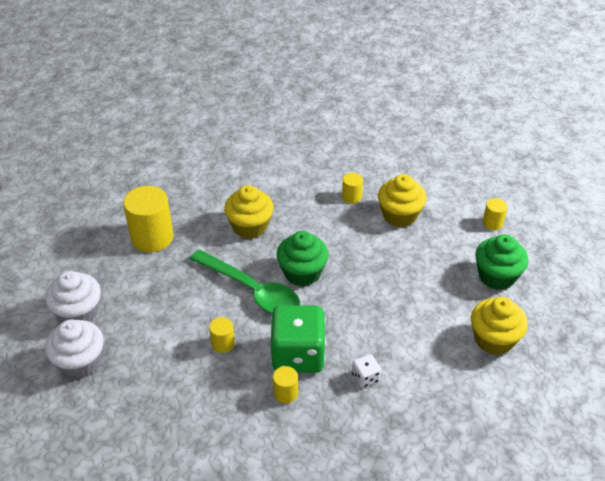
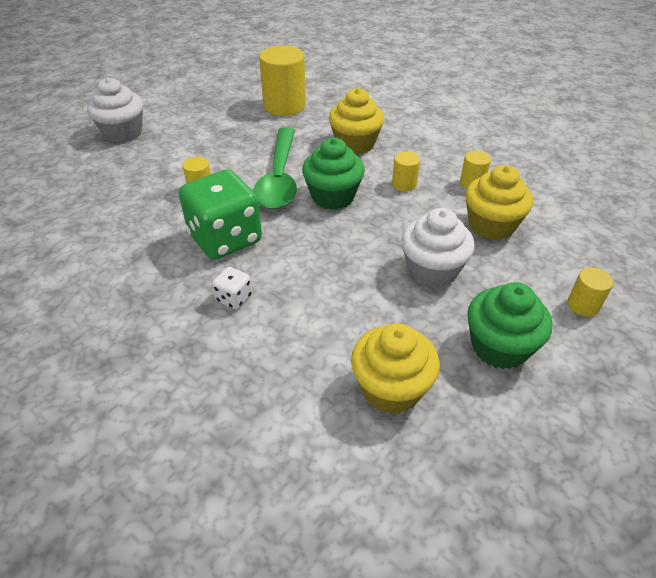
camera: 55 degrees right, 0 degrees up
white cupcake [45,271,101,322] -> white cupcake moved to [402,208,475,288]
yellow cylinder [273,366,298,404] -> yellow cylinder moved to [392,151,420,191]

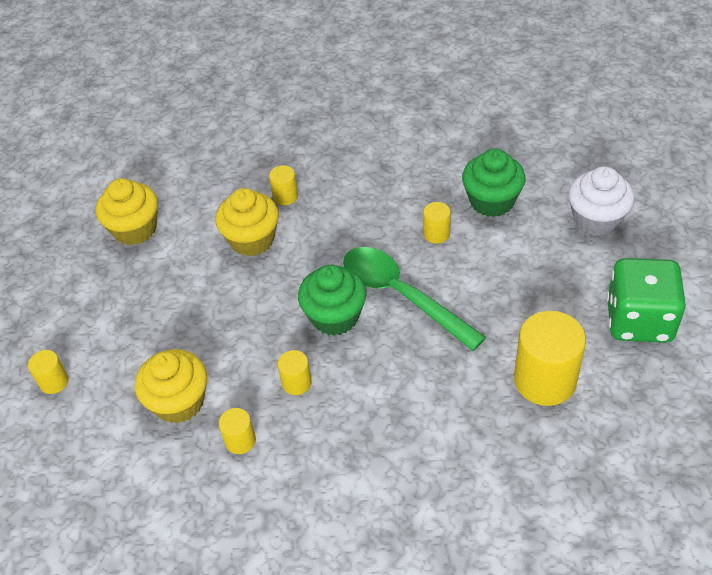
camera: 135 degrees right, 5 degrees up
green dice [179,170,262,260] -> green dice moved to [606,258,686,343]
white dice [212,267,252,309] -> yellow cylinder [269,165,298,205]
yellow cupcake [329,88,384,155] -> yellow cupcake moved to [215,188,279,256]
white cupcake [402,208,475,288] -> none
green cupcake [467,282,552,369] -> green cupcake moved to [462,149,526,217]

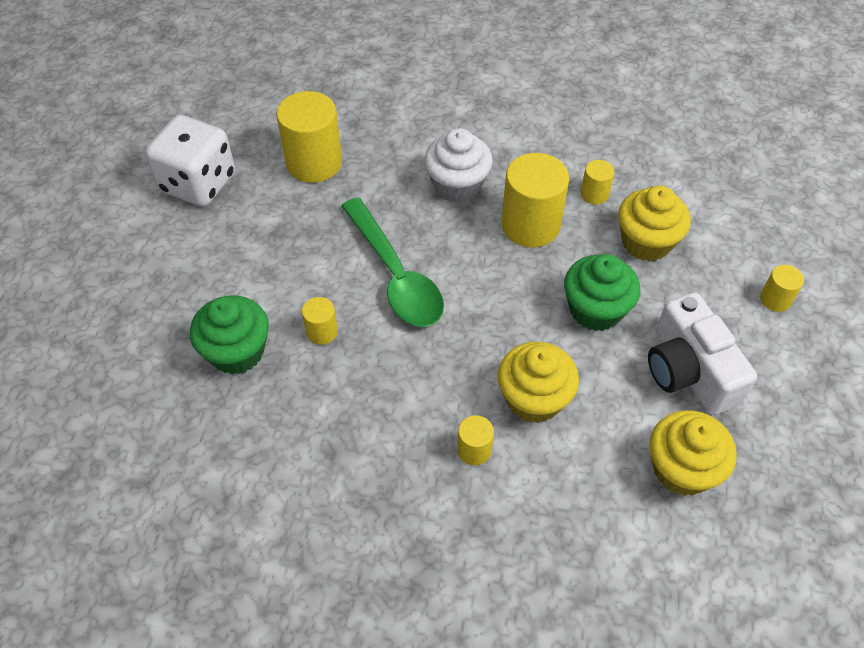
camera: 165 degrees left, 5 degrees up
yellow cylinder [278,350,312,395] -> yellow cylinder [501,153,569,247], size x2.03
green cupcake [298,265,366,336] -> green cupcake moved to [564,254,640,331]
white cupcake [568,166,635,236] -> white cupcake moved to [424,128,493,203]
green dice [606,258,686,343] -> white dice [145,115,235,206]
none -> white camera [648,293,757,415]

